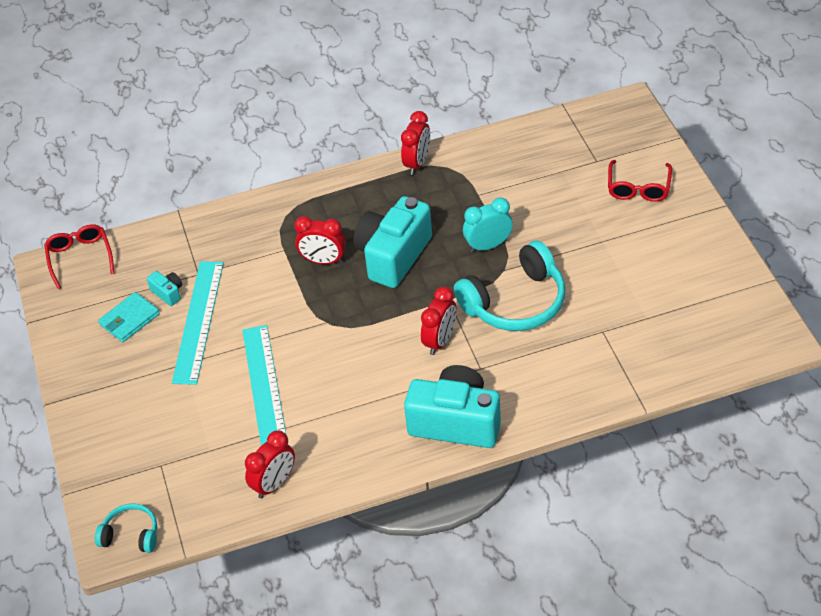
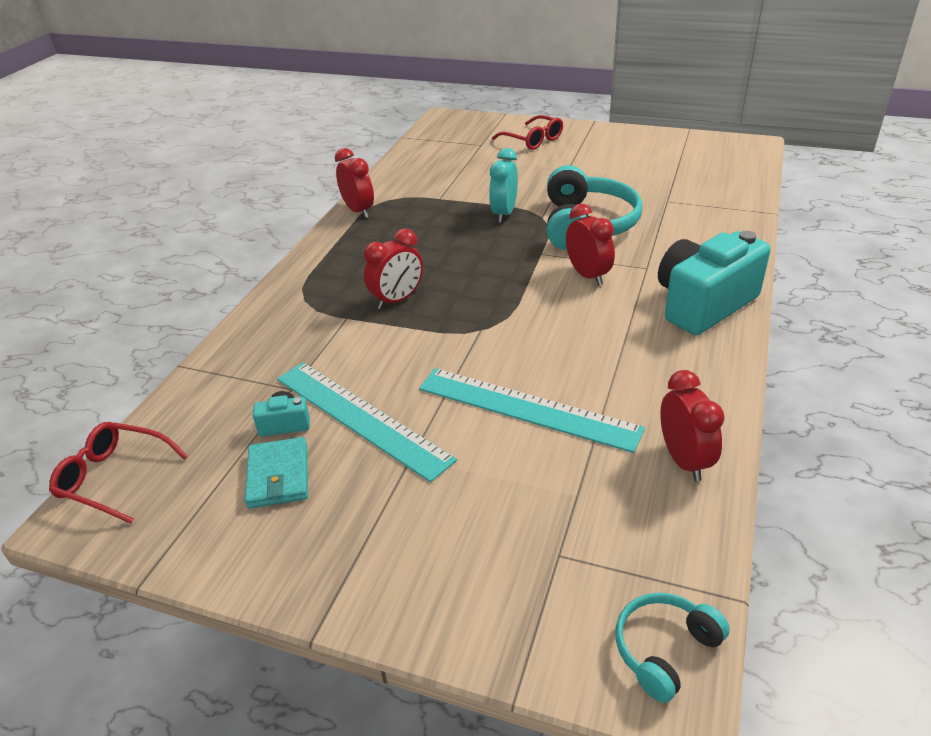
camera: 55 degrees left, 10 degrees down
turquoise camera [353,196,432,288] -> none

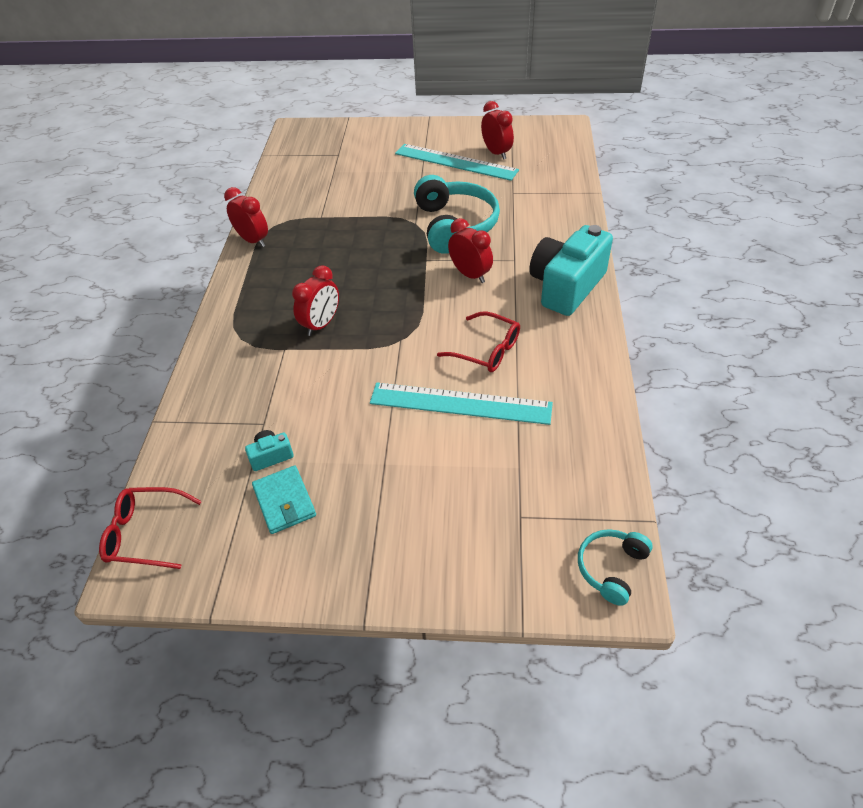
camera: 15 degrees left, 10 degrees up
turquoise ruler [277,362,457,482] -> turquoise ruler moved to [395,144,519,181]
turquoise clock [489,148,518,223] -> none
red glasses [492,115,563,150] -> red glasses moved to [437,311,520,372]
red clock [660,370,725,482] -> red clock moved to [481,101,514,160]

